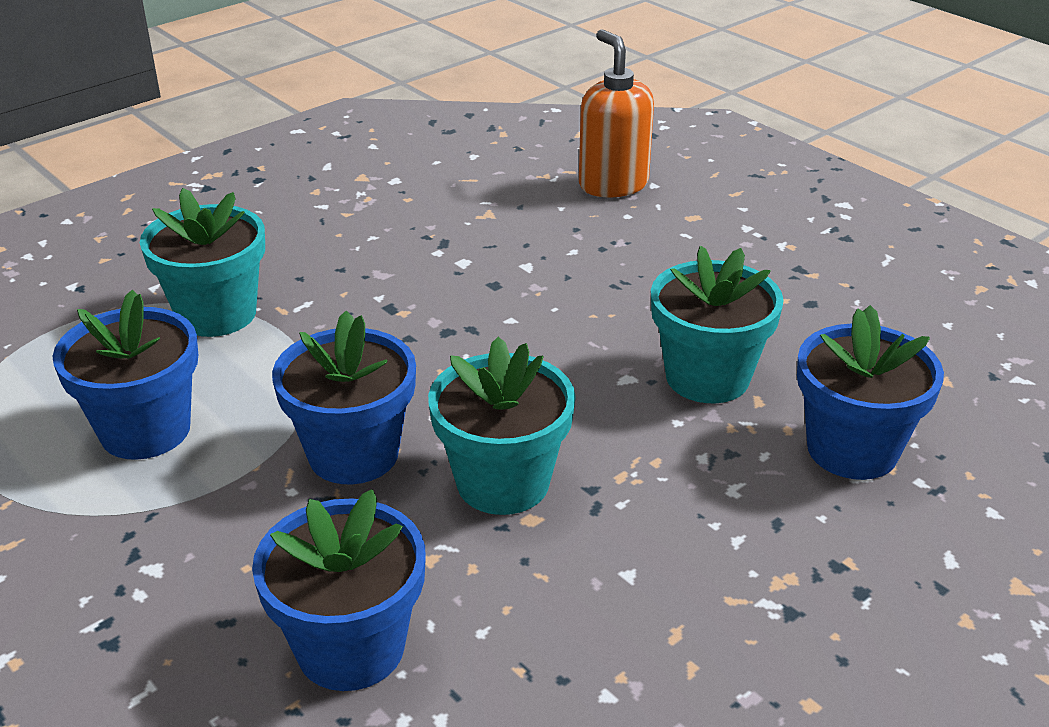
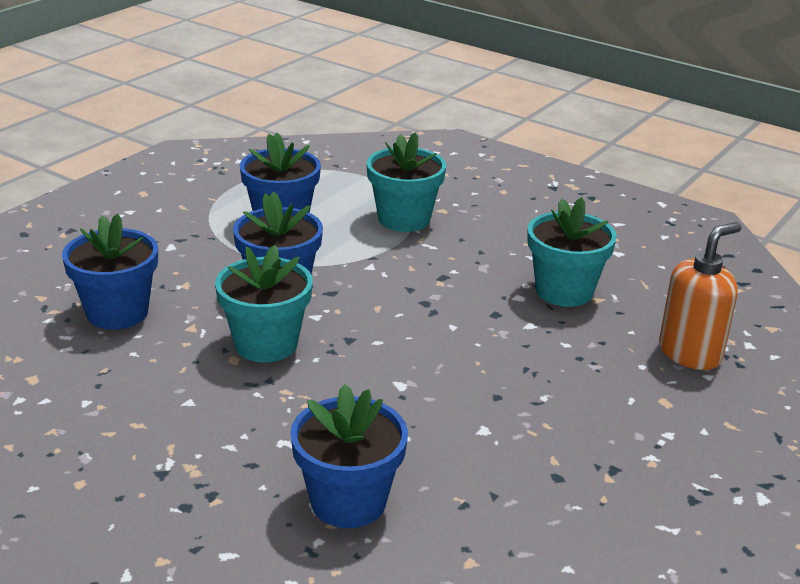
camera: 75 degrees right, 5 degrees down
turquoise flower pot [651,246,784,403] -> turquoise flower pot moved to [527,197,617,307]

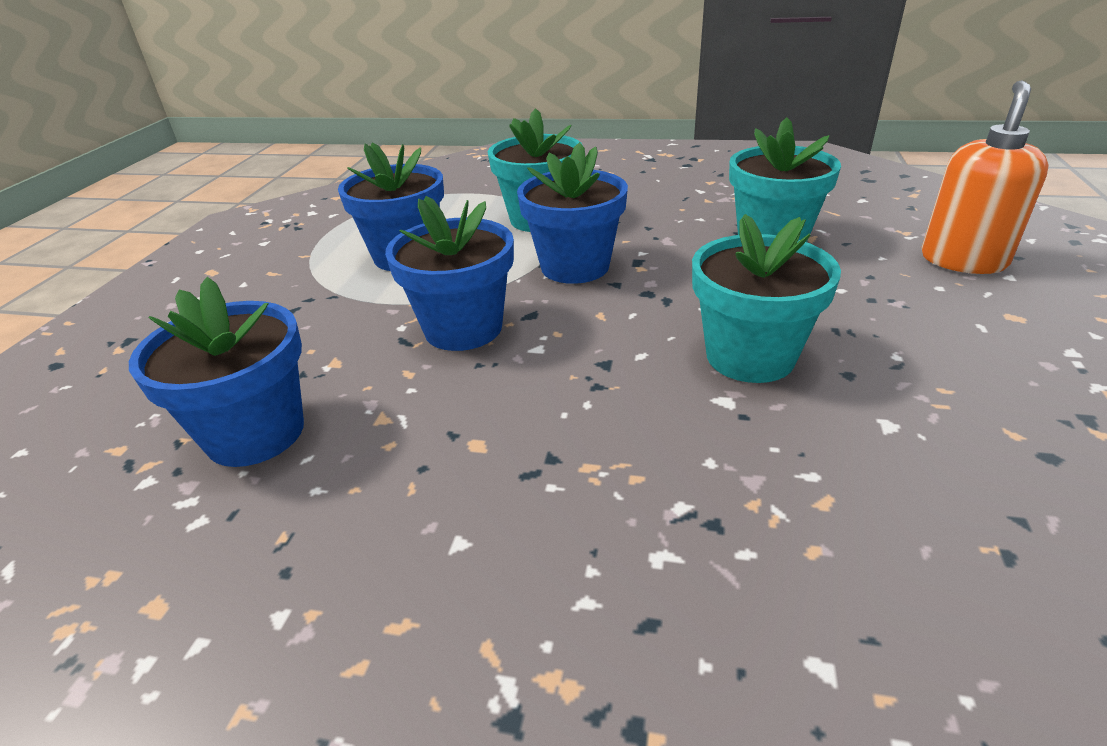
camera: 20 degrees left, 5 degrees up
turquoise flower pot [215,245,313,362] -> turquoise flower pot moved to [692,214,841,383]
blue flower pot [290,384,408,528] -> blue flower pot moved to [517,142,628,284]

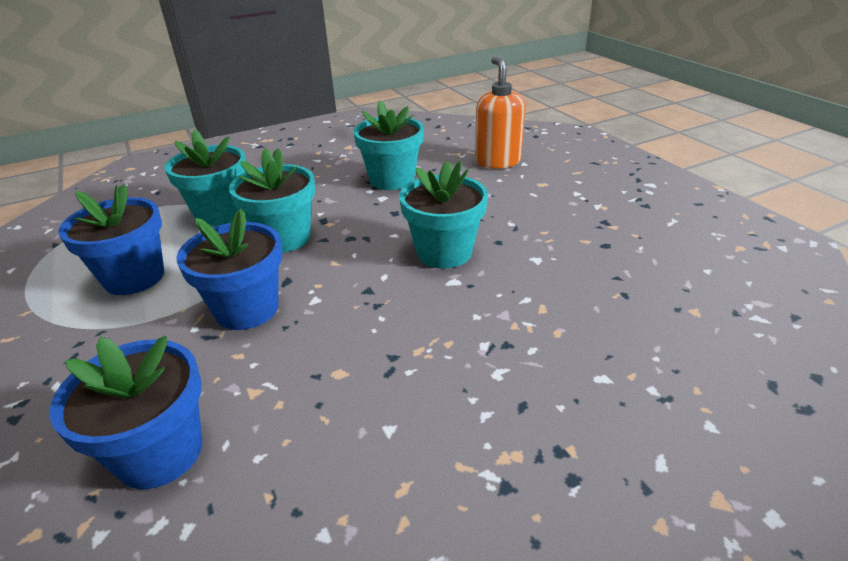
camera: 40 degrees left, 0 degrees up
blue flower pot [517,142,628,284] -> turquoise flower pot [229,148,315,252]

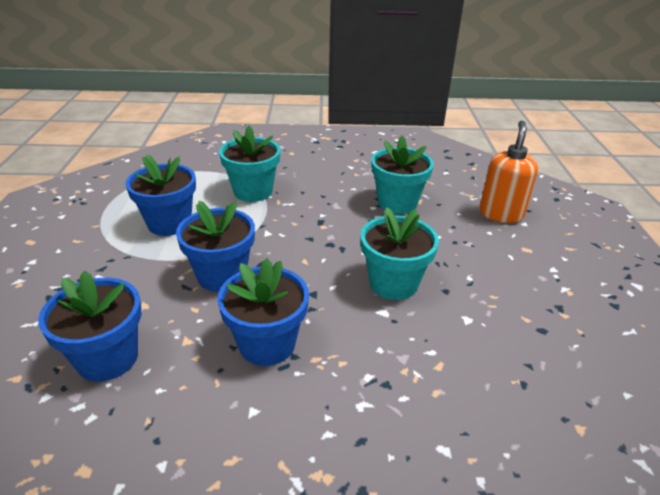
camera: 25 degrees right, 0 degrees up
turquoise flower pot [229,148,315,252] -> none
none -> blue flower pot [217,258,309,366]

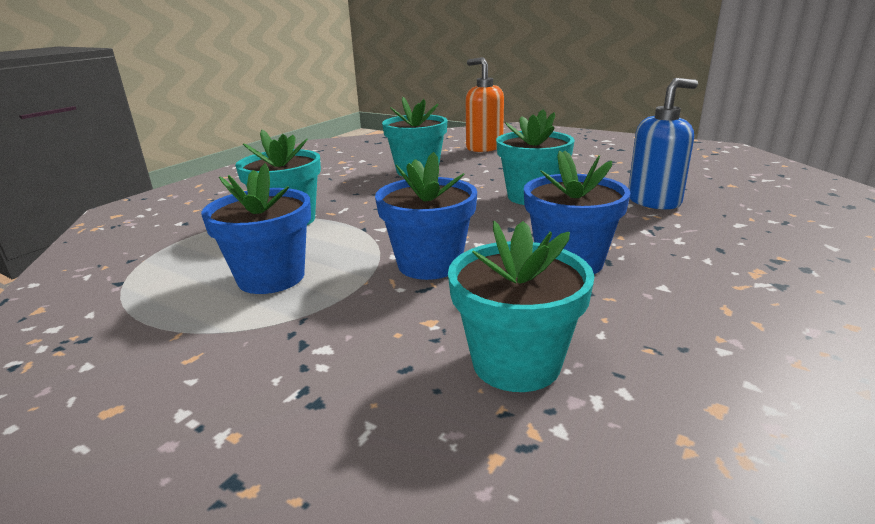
camera: 55 degrees left, 10 degrees down
blue flower pot [38,271,142,382] -> turquoise flower pot [448,221,594,392]
none -> blue soap dispenser [628,78,698,210]

